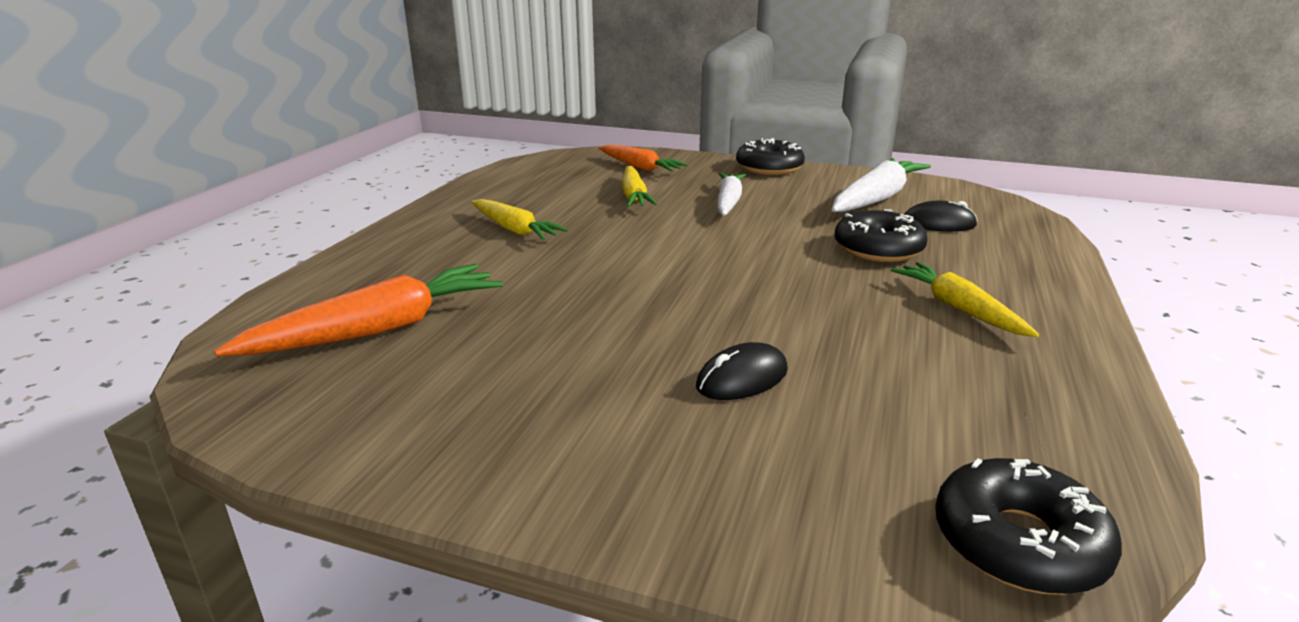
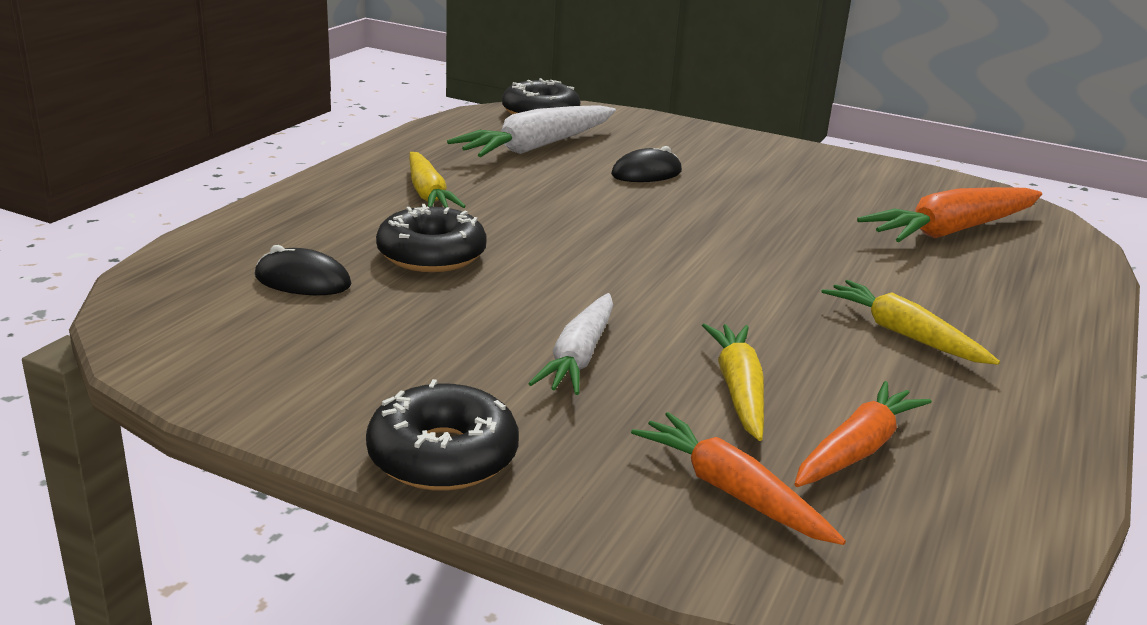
camera: 175 degrees left, 0 degrees up
white carrot [832,158,931,212] -> white carrot moved to [447,105,616,157]
none -> orange carrot [795,381,932,487]

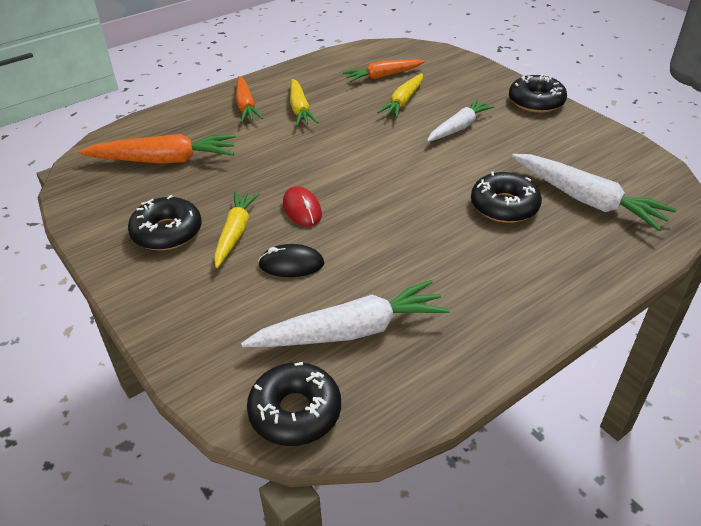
camera: 150 degrees left, 15 degrees up
black mouse [255,245,351,295] -> white carrot [512,154,677,231]
yellow carrot [409,152,466,208] -> yellow carrot moved to [214,191,259,268]
orange carrot [631,412,846,545] -> orange carrot moved to [236,76,263,122]
none -> black donut [128,195,202,251]
none -> red mouse [283,186,322,227]

